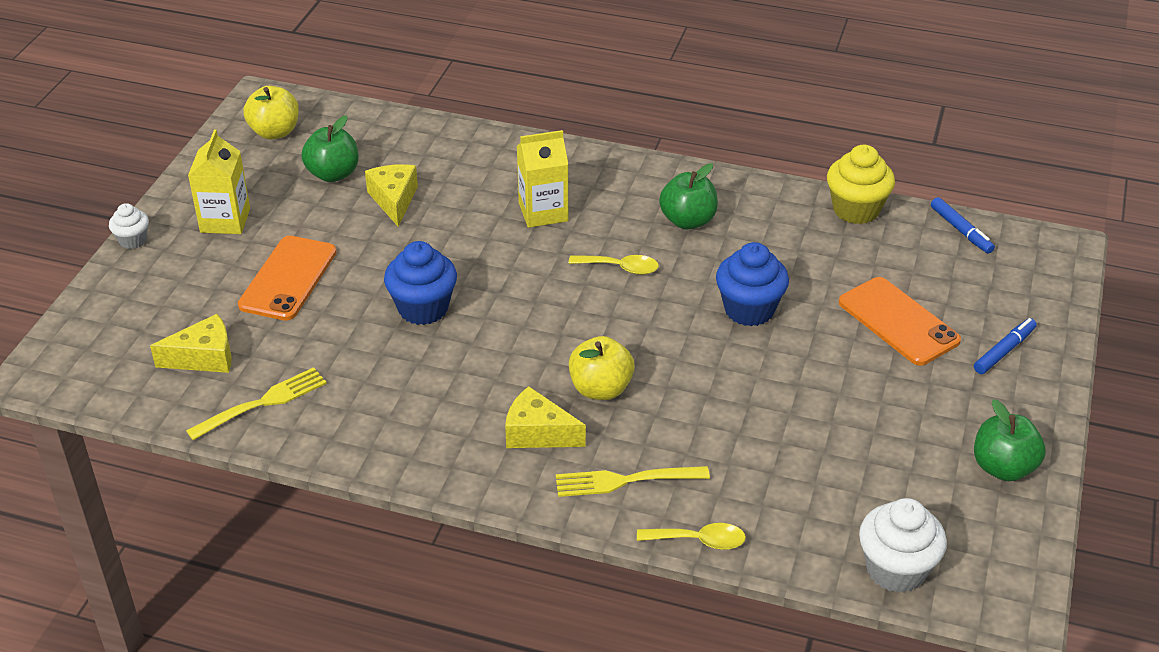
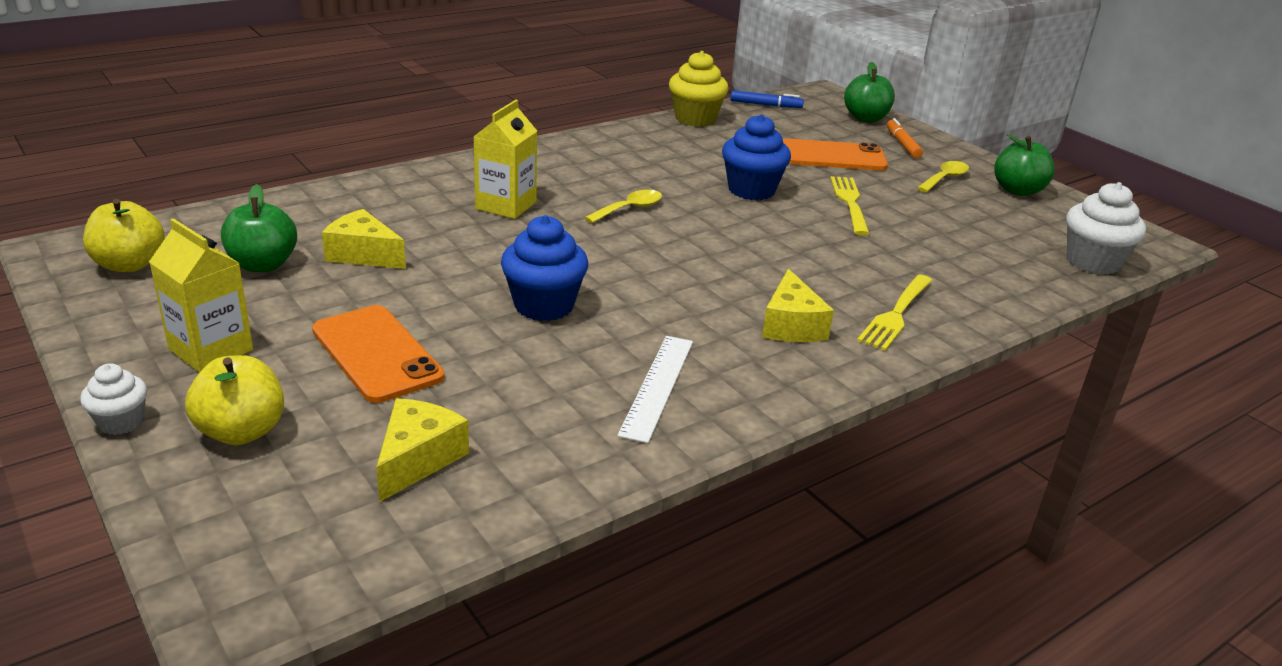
camera: 55 degrees left, 10 degrees down
yellow fork [186,367,327,440] -> yellow fork moved to [830,176,870,236]
yellow cheese [505,386,586,448] -> yellow cheese turned 60 degrees counterclockwise [762,269,834,342]
yellow apple [569,336,635,400] -> yellow apple moved to [185,355,284,445]
yellow spoon [637,523,746,550] -> yellow spoon moved to [917,161,969,192]
green apple [659,164,718,229] -> green apple moved to [844,62,895,123]
blue marker [974,318,1037,374] -> orange marker [887,118,923,158]
none -> white ruler [617,336,693,443]

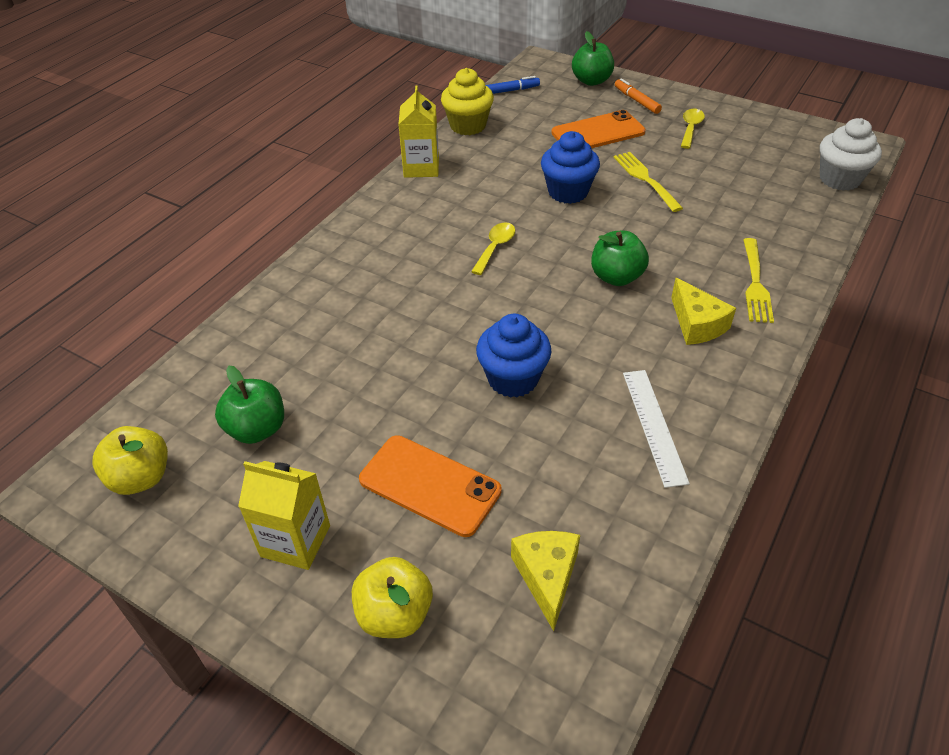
camera: 20 degrees left, 15 degrees up
white cupcake [80,363,147,435] -> none
yellow cheese [322,209,406,269] -> none
yellow carton [473,100,537,219] -> yellow carton moved to [398,86,439,178]
green apple [994,134,1055,196] -> green apple moved to [591,231,649,286]

